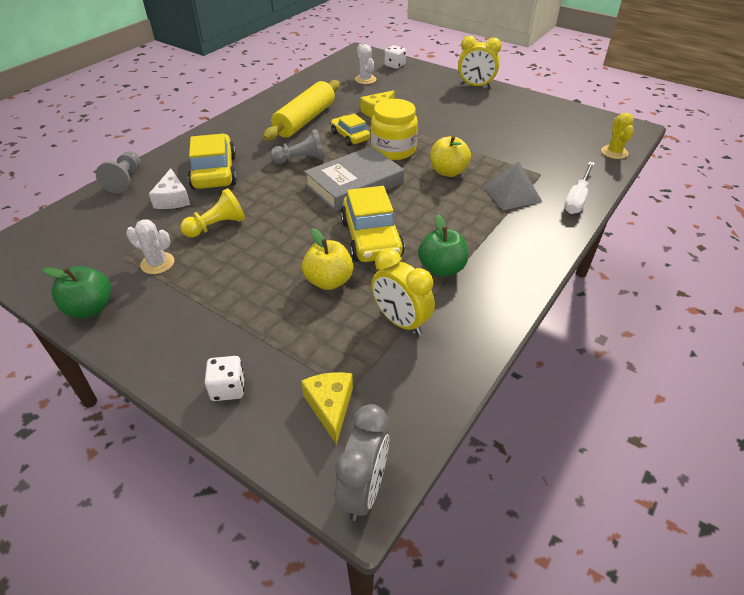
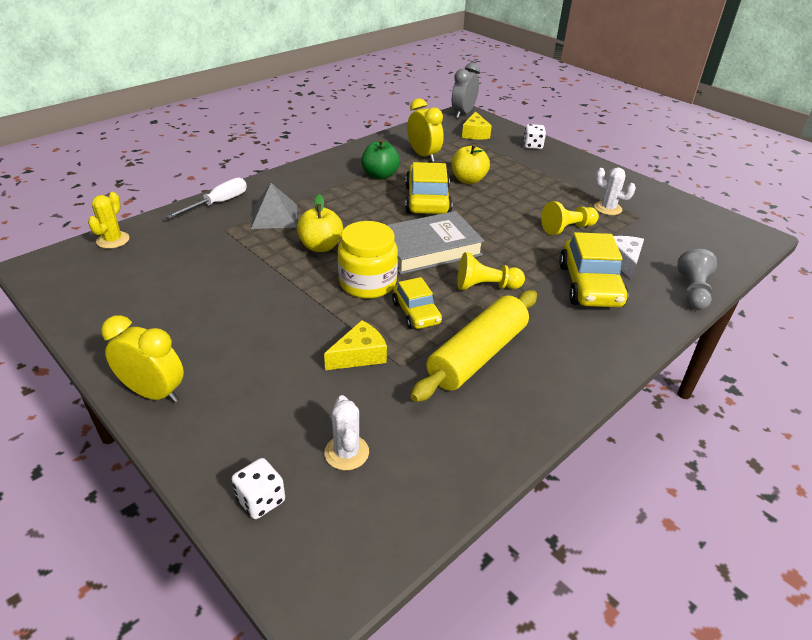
camera: 170 degrees left, 5 degrees down
green apple [42,266,111,318] -> none
grey pawn [270,129,325,164] -> yellow pawn [457,252,525,290]

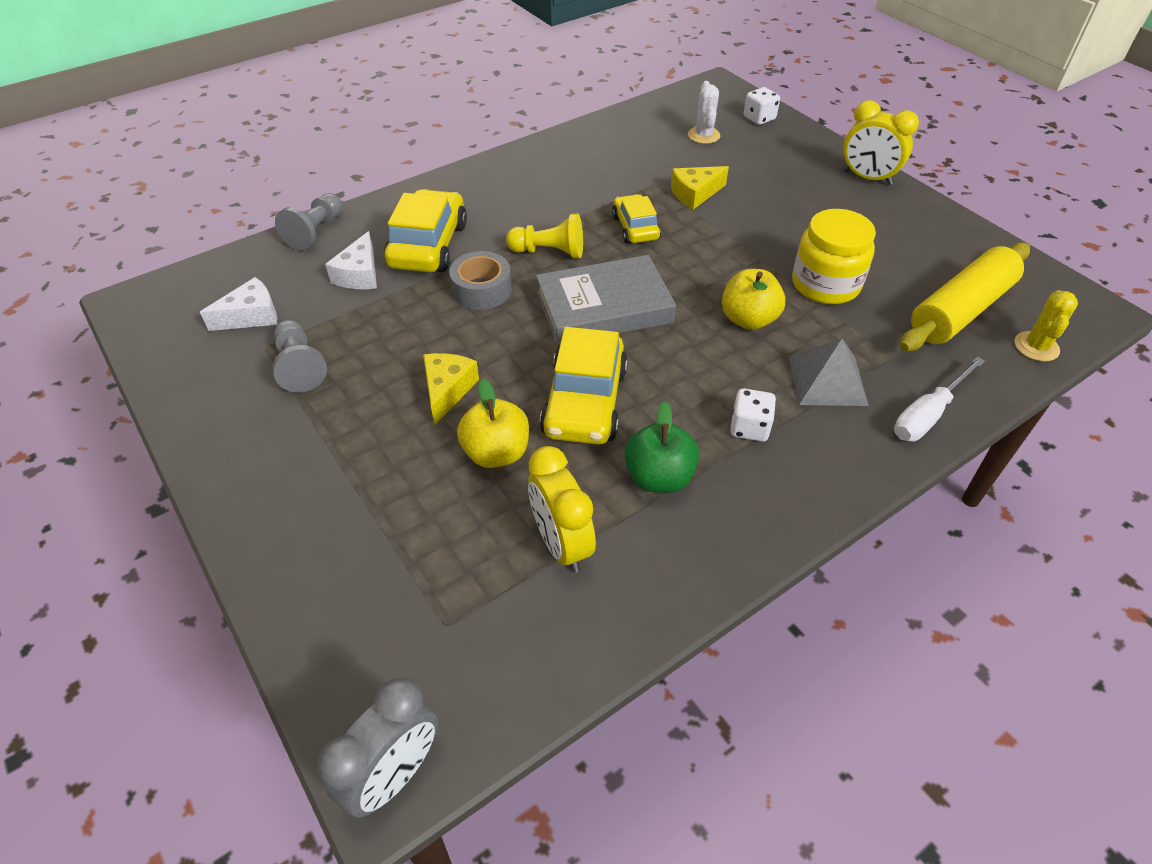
camera: 170 degrees left, 10 degrees up
yellow jar [338,221,398,299] -> yellow jar moved to [792,209,876,304]
yellow rolling pin [411,290,537,402] -> yellow rolling pin moved to [900,242,1030,351]
yellow cheese [462,111,492,139] -> yellow cheese moved to [423,353,479,425]
white dice [523,124,546,149] -> white dice moved to [730,388,776,442]
yellow pawn [541,201,599,235] -> none
white cactus [594,167,636,215] -> grey pawn [272,320,327,393]
none -> white cheese [200,277,277,331]
none -> grey tape [449,251,512,310]

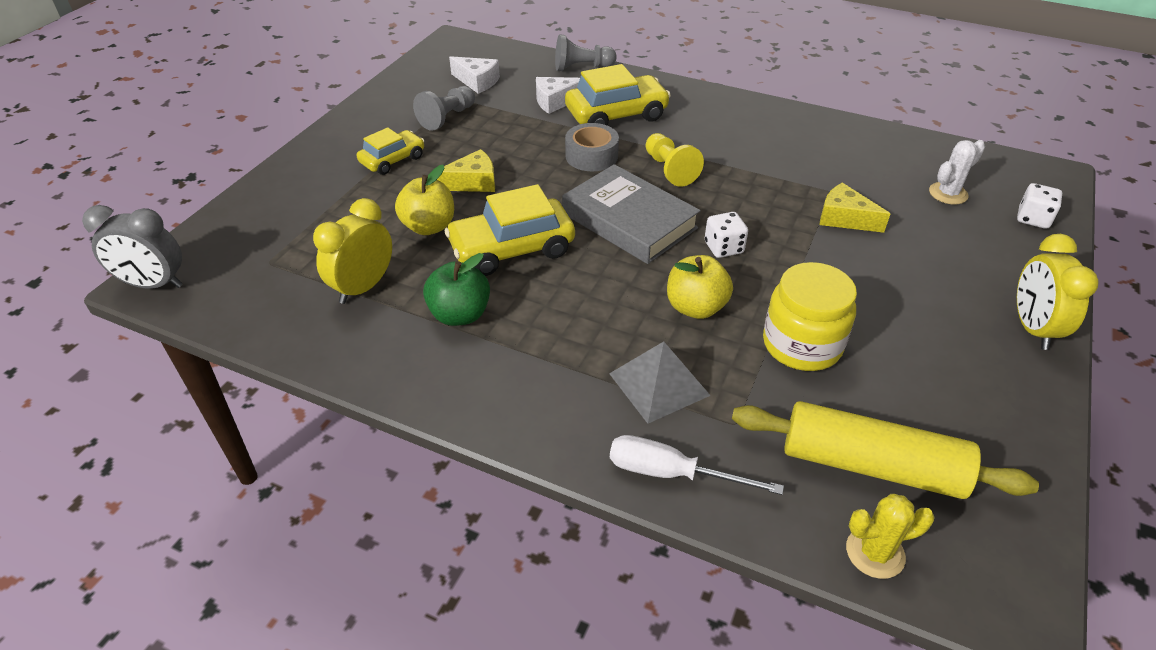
camera: 60 degrees right, 5 degrees down
yellow car [612,194,661,244] -> yellow car moved to [357,127,424,175]
white dice [730,388,776,442] -> white dice moved to [705,212,748,258]

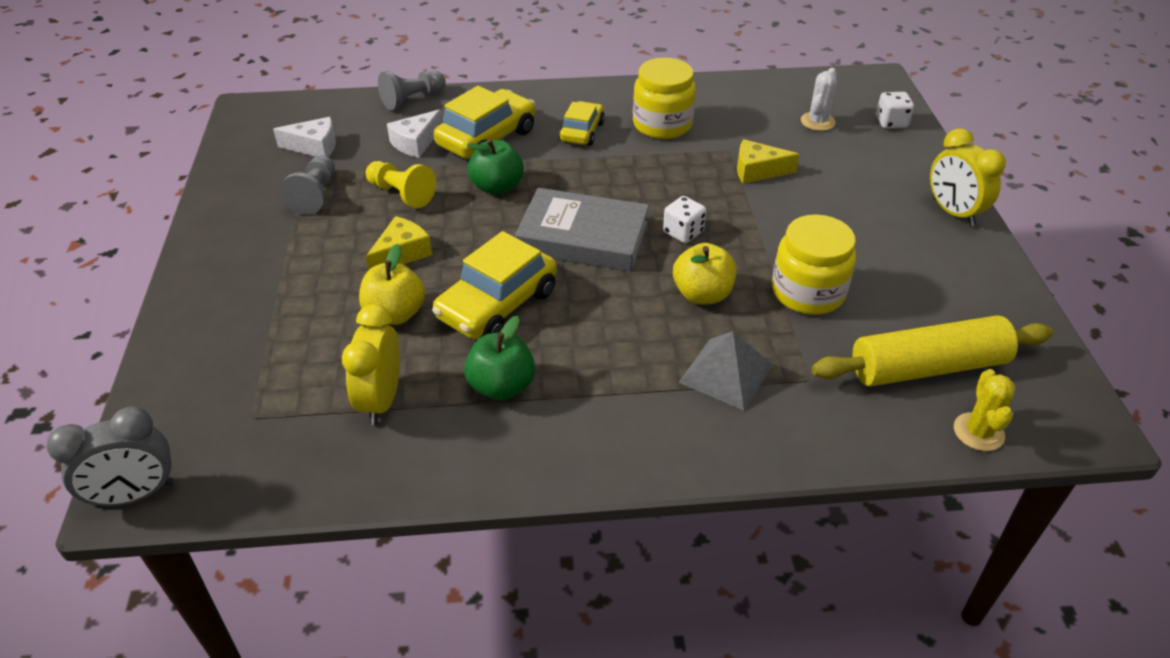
camera: 30 degrees left, 0 degrees up
yellow car [357,127,424,175] -> yellow car moved to [559,101,605,146]
grey tape [565,123,619,171] -> green apple [467,139,524,195]
white screwdriver [610,435,784,495] -> none
yellow pawn [646,133,704,187] -> yellow pawn moved to [366,161,436,208]
yellow cactus [846,494,935,579] -> yellow cactus turned 45 degrees counterclockwise [954,369,1015,451]
none -> yellow jar [633,58,696,139]

